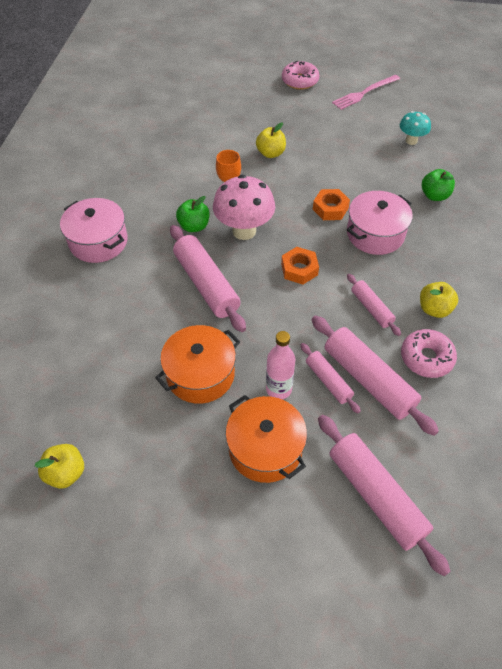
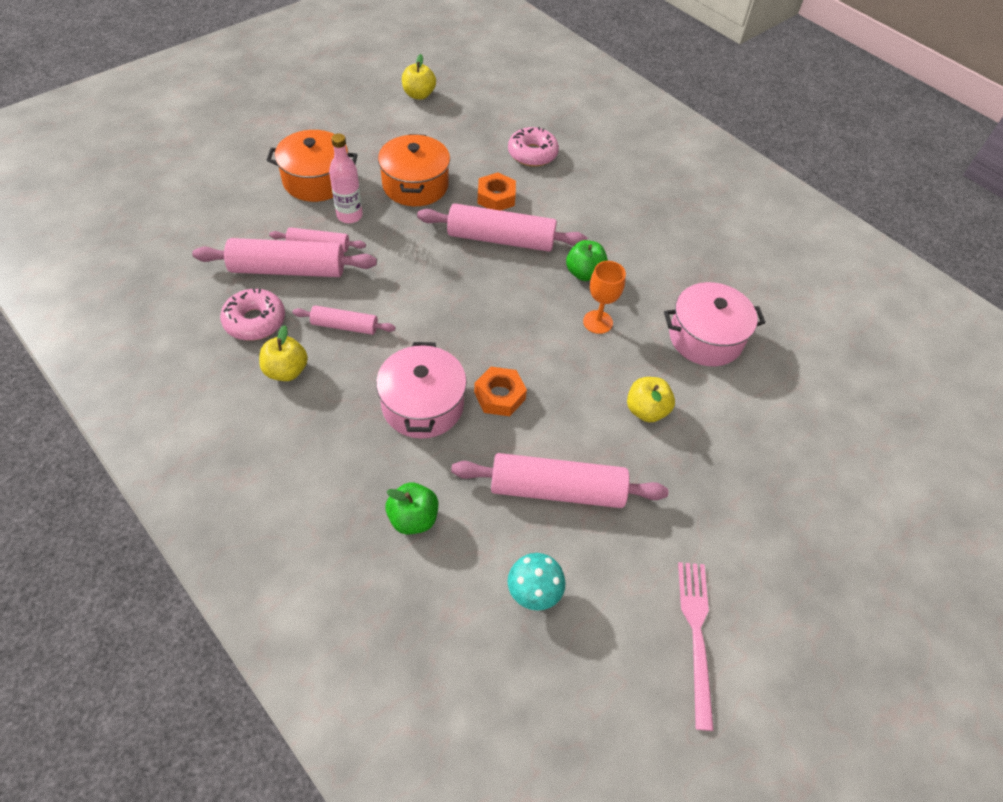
camera: 125 degrees right, 0 degrees up
pink pot [60,198,128,263] -> pink pot moved to [664,282,765,366]
pink mushroom [213,175,275,240] -> none
orange nut [281,247,319,284] -> orange nut moved to [477,172,516,211]
pink donut [282,61,319,90] -> pink donut moved to [508,127,559,167]
pink rolling pin [318,415,451,576] -> pink rolling pin moved to [451,453,669,508]

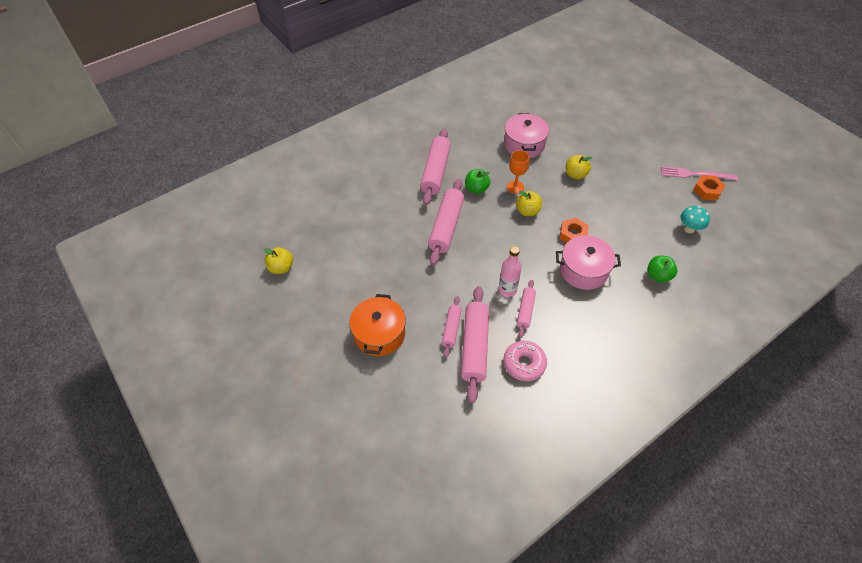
camera: 80 degrees left, 0 degrees up
yellow apple [259,325,308,381] -> yellow apple moved to [516,191,542,216]
pink bottle [329,134,363,223] -> pink bottle moved to [498,246,522,297]
orange pot [378,134,450,206] -> none
pink rolling pin [451,453,669,508] -> pink rolling pin moved to [420,129,451,205]
orange nut [477,172,516,211] -> orange nut moved to [693,175,726,200]
pink donut [508,127,559,167] -> none

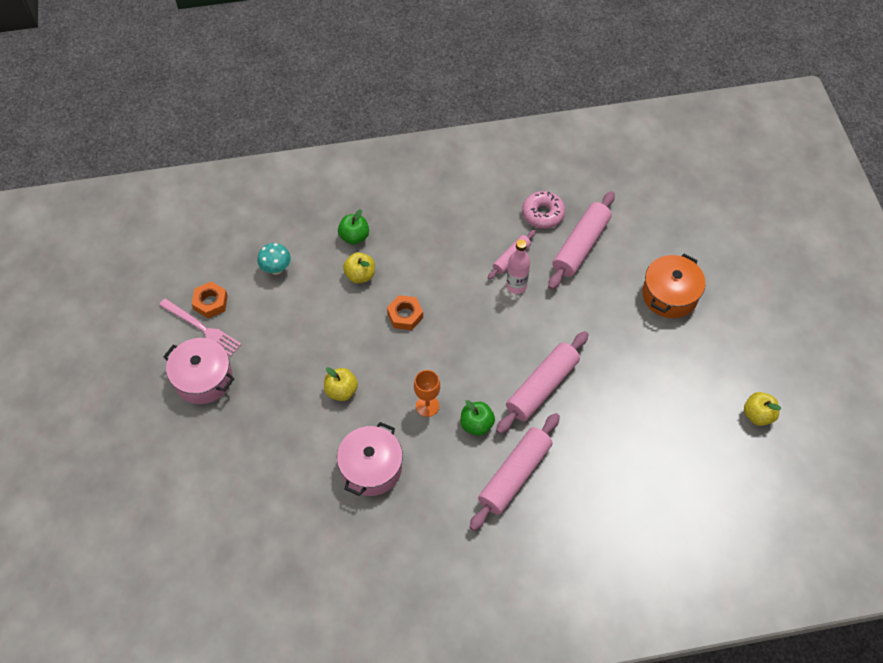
camera: 155 degrees left, 5 degrees up
pink rolling pin [442,296,462,358] -> none
yellow apple [516,191,542,216] -> yellow apple moved to [343,252,375,283]
pink pot [556,235,621,290] -> pink pot moved to [163,338,234,404]

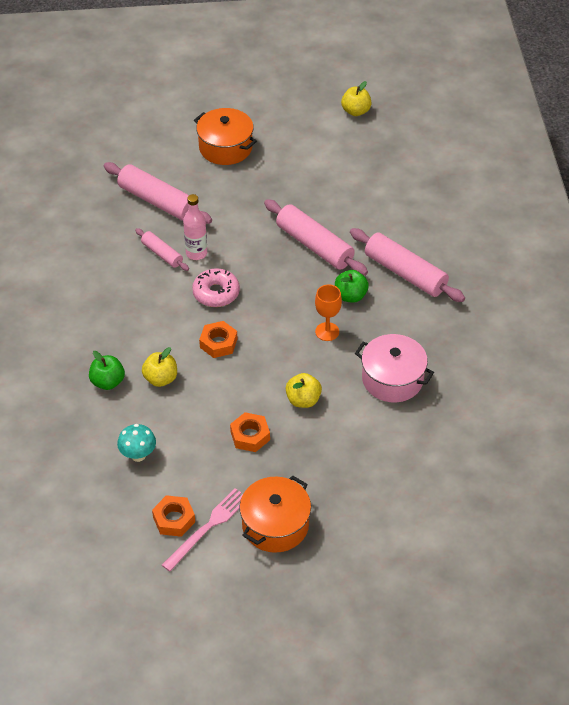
camera: 85 degrees left, 10 degrees down
pink pot [163,338,234,404] -> orange pot [239,476,311,553]
pink donut [522,191,565,229] -> pink donut moved to [192,268,240,307]
none -> orange nut [230,412,270,452]

